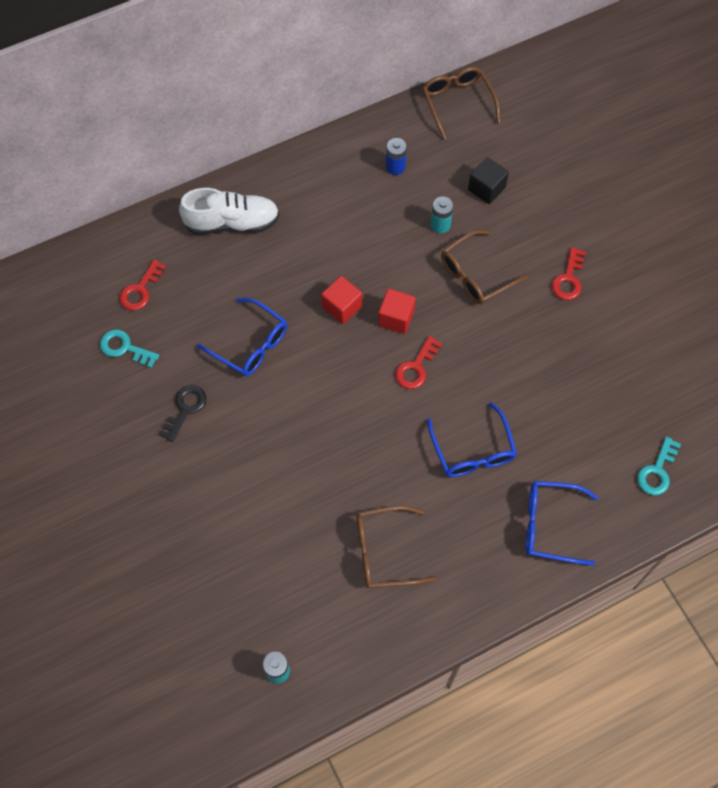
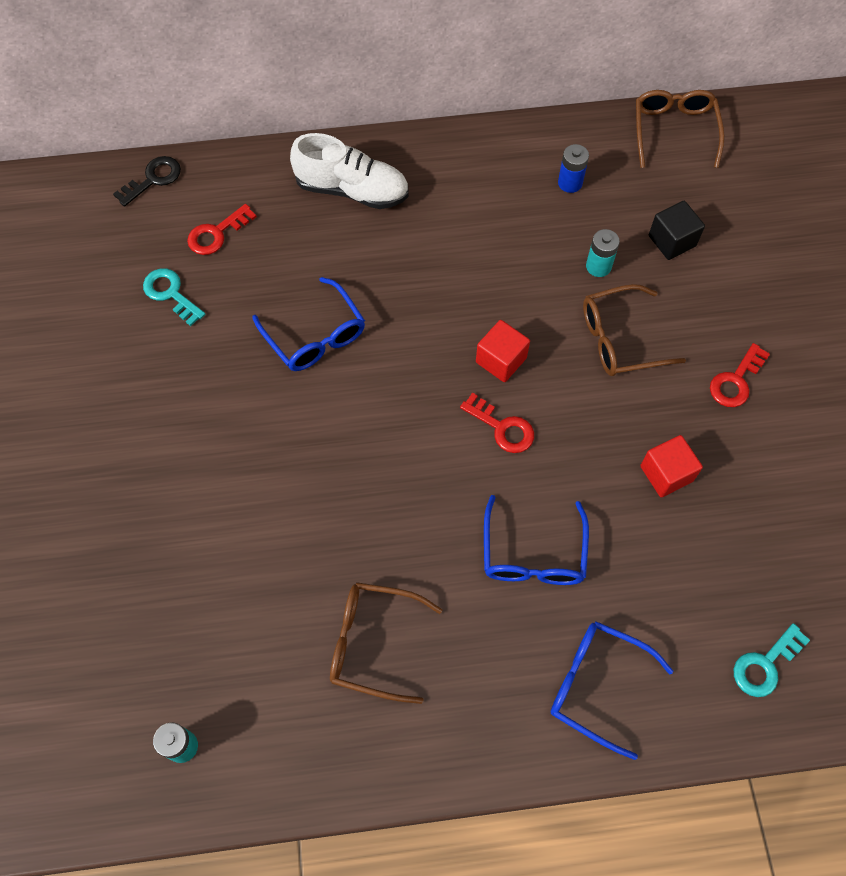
camera: 20 degrees right, 0 degrees up
black key [159,385,206,442] -> black key moved to [113,156,181,207]
red cube [321,276,362,324] -> red cube moved to [640,435,703,497]
red key [395,336,442,389] -> red key turned 105 degrees counterclockwise [460,393,534,453]

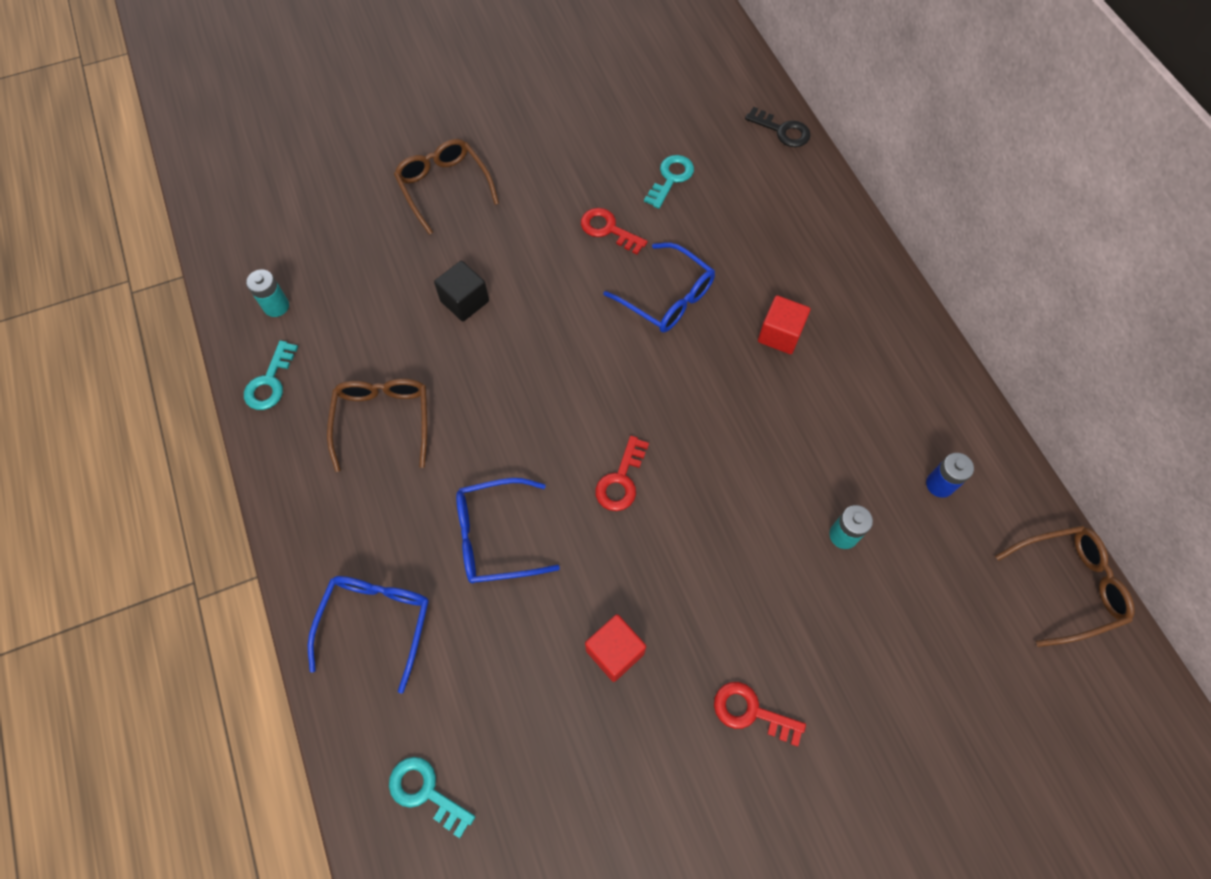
camera: 75 degrees right, 0 degrees up
red key [187,204,257,255] -> red key moved to [581,208,648,255]
blue glasses [252,277,365,371] -> blue glasses turned 90 degrees counterclockwise [603,243,715,333]
white shoe [290,133,409,209] -> none
red cube [476,320,530,382] -> red cube moved to [758,295,811,354]
brown glasses [583,284,686,376] -> brown glasses moved to [394,139,499,235]
black cube [649,201,705,260] -> black cube moved to [434,261,489,322]
none -> turquoise key [244,340,298,410]

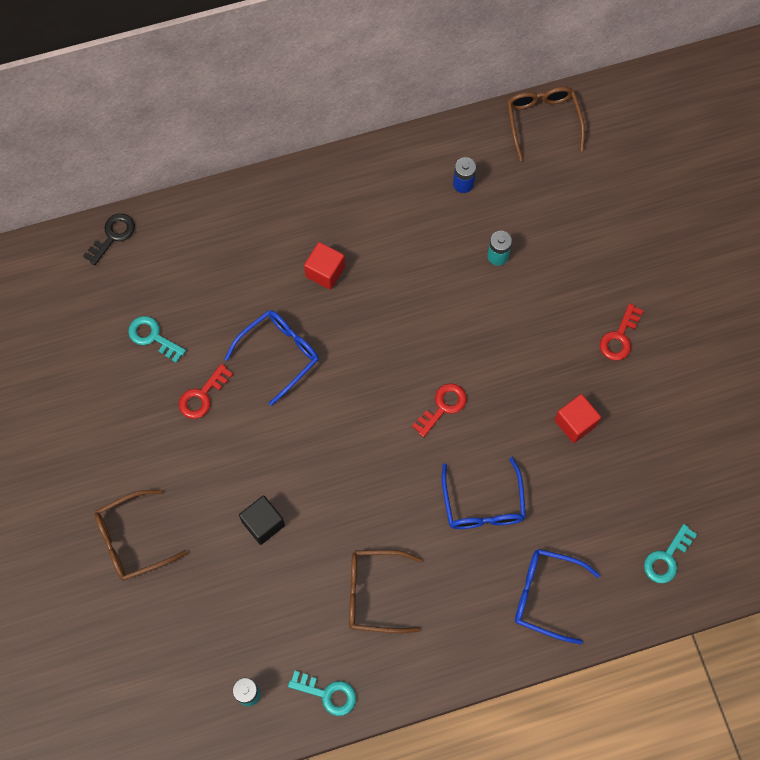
camera: 85 degrees left, 5 degrees up
red key [595,436,649,511] -> red key turned 75 degrees counterclockwise [412,383,467,437]

